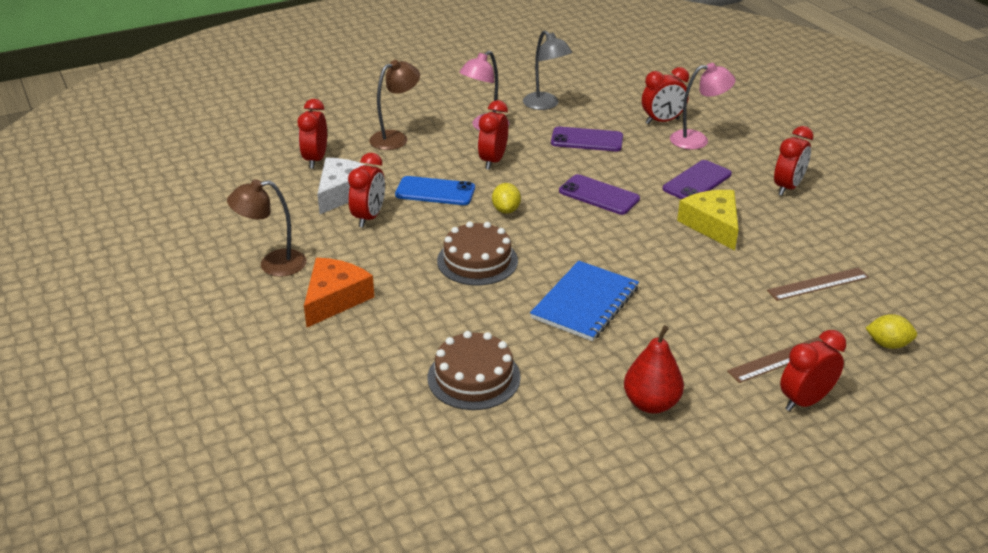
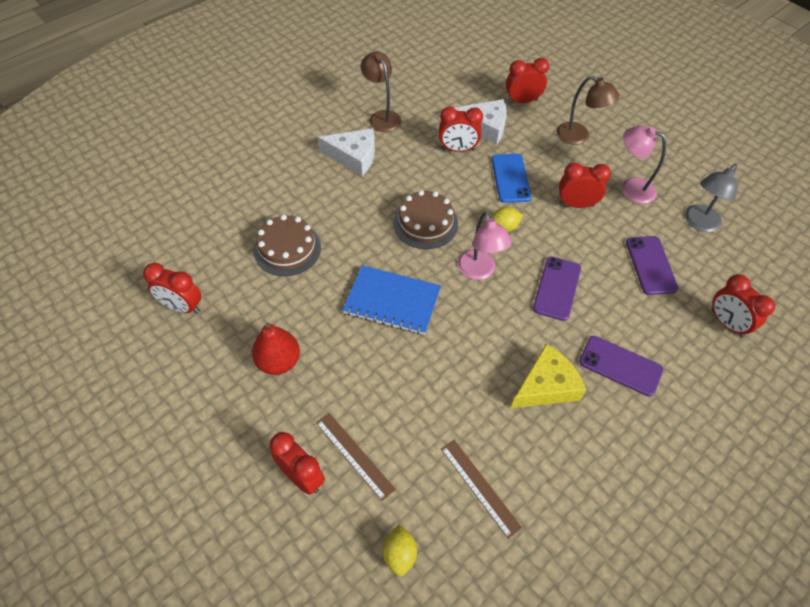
camera: 75 degrees right, 20 degrees up
orange cheese [304,258,374,327] -> white cheese [318,128,375,176]
pink lamp [670,63,735,150] -> pink lamp moved to [458,212,512,280]
red clock [774,126,813,196] -> red clock moved to [143,263,201,314]

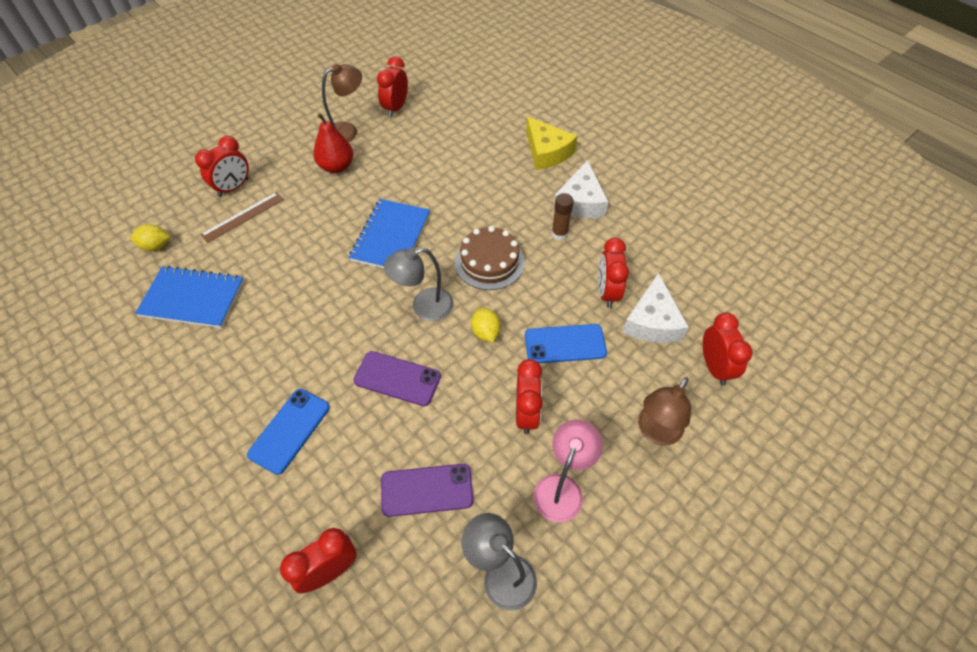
camera: 90 degrees right, 0 degrees up
brown cake [254,215,321,276] -> none
brown lamp [361,52,402,132] -> brown lamp moved to [322,64,362,142]
brown ruler [441,440,522,539] -> blue notebook [135,266,244,328]
pink lamp [458,212,512,280] -> grey lamp [384,248,454,321]
yellow cheese [511,344,586,408] -> yellow cheese moved to [526,116,577,170]
purple phone [579,336,663,397] -> blue phone [247,389,330,475]
none -> brown glue stick [551,193,574,241]

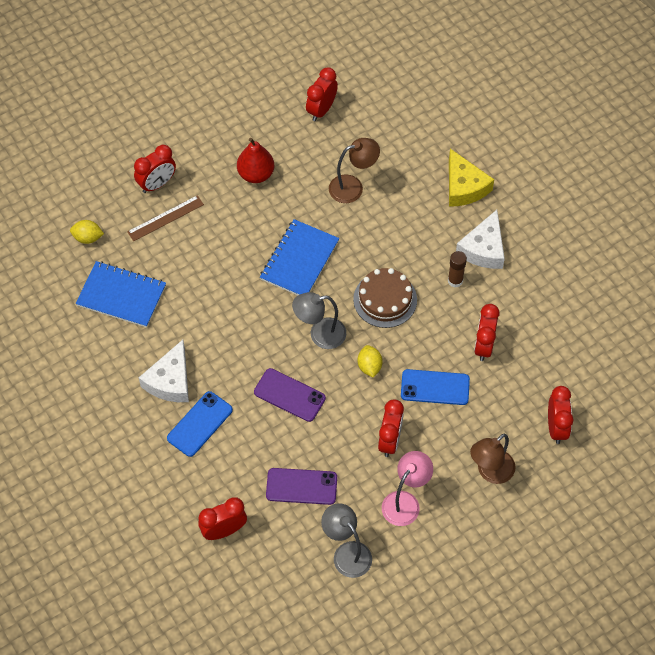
camera: 10 degrees right, 5 degrees up
brown lamp [322,64,362,142] -> brown lamp moved to [329,138,380,203]
white cheese [622,273,689,343] -> white cheese moved to [139,340,189,402]

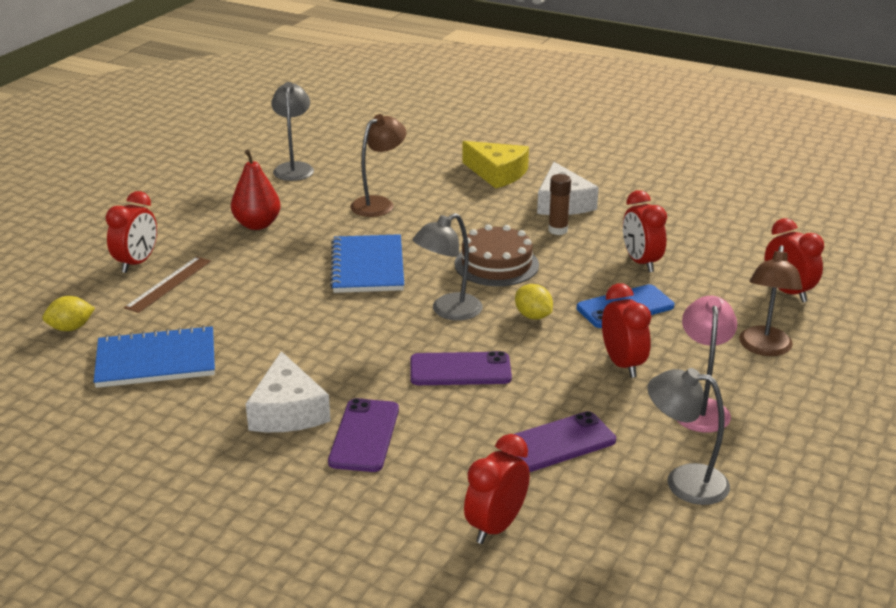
camera: 30 degrees left, 30 degrees down
blue phone [167,391,233,457] -> purple phone [328,398,399,472]
red clock [306,67,338,121] -> grey lamp [271,82,314,181]

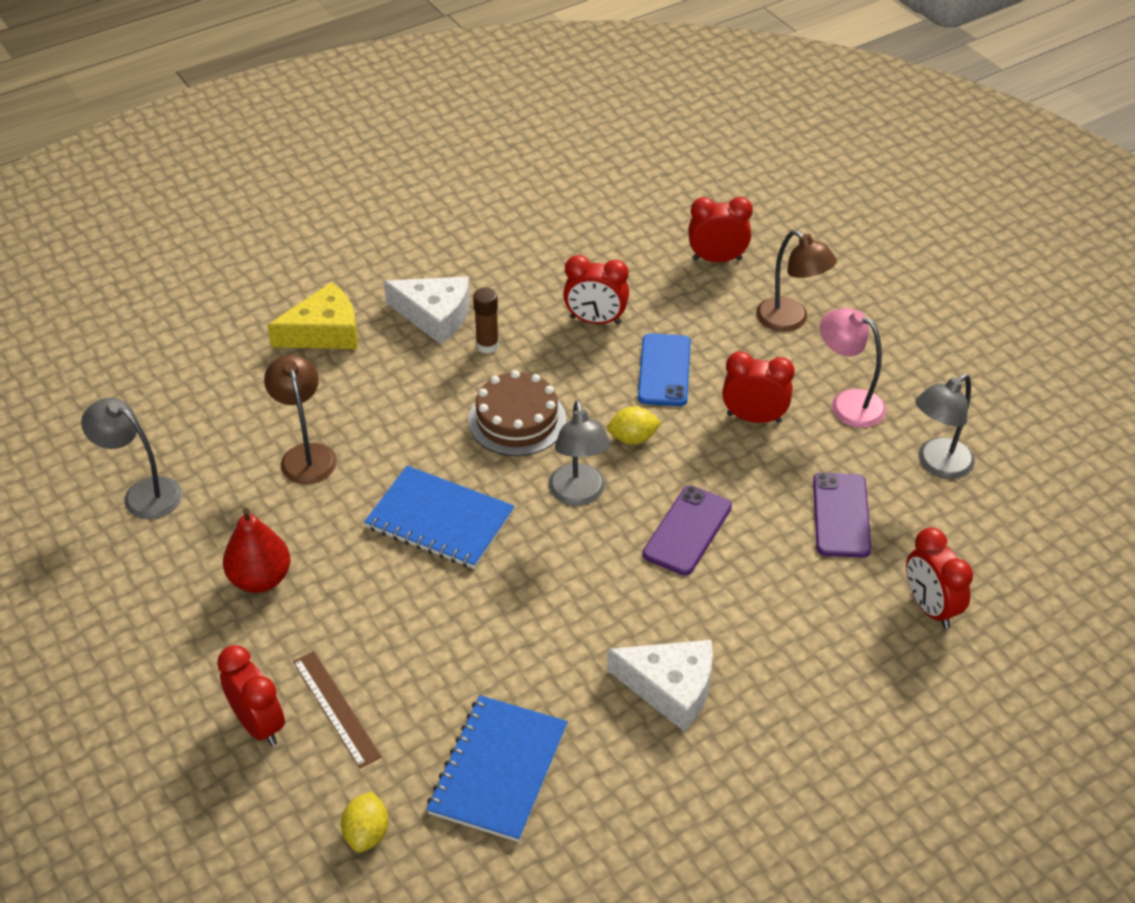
camera: 60 degrees left, 15 degrees up
purple phone [328,398,399,472] -> none

